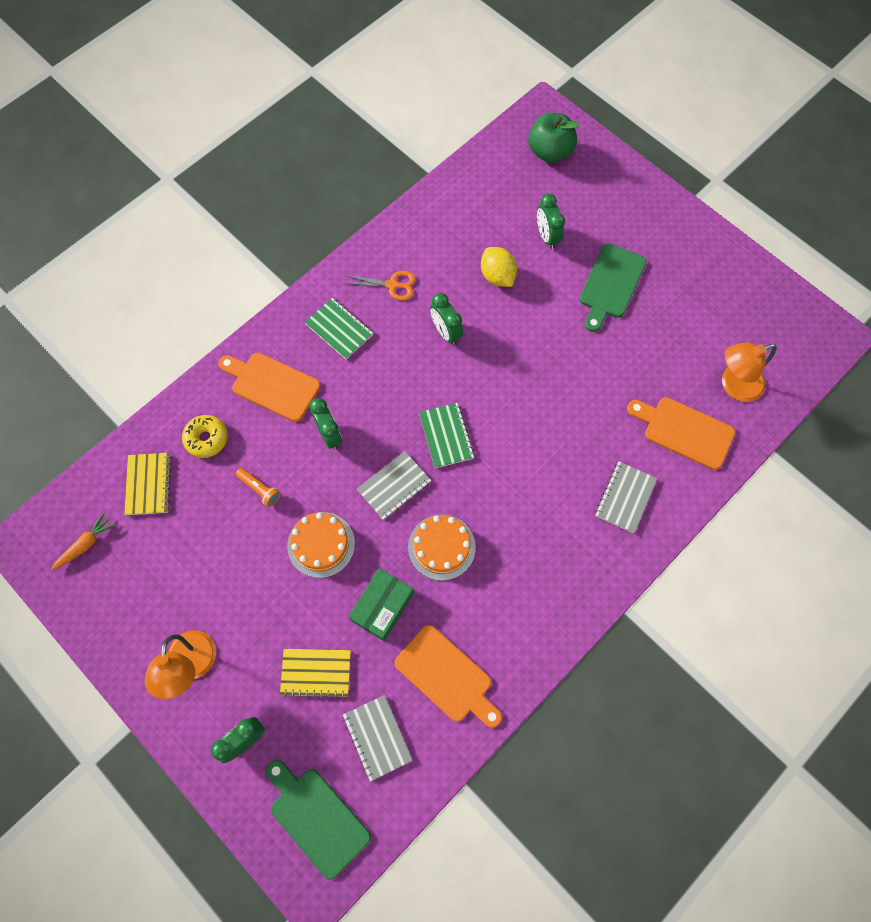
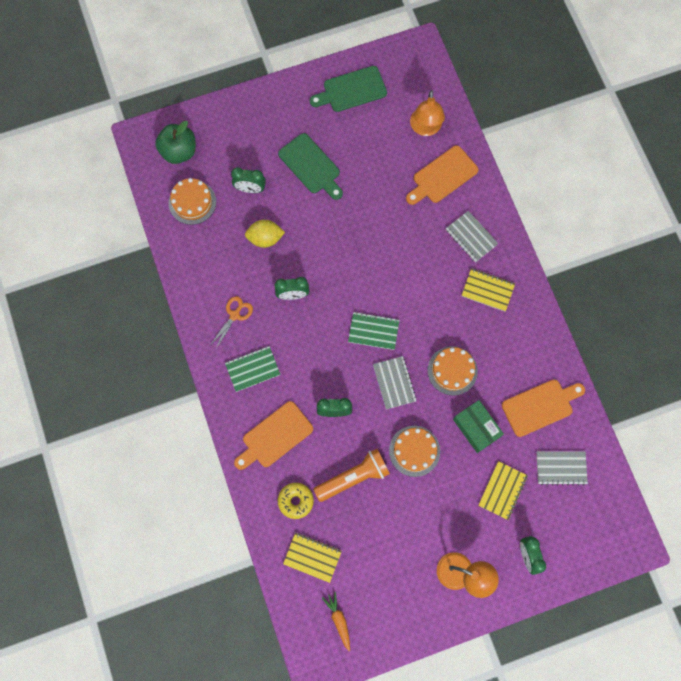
camera: 65 degrees left, 5 degrees up
orange flashlight [236,468,281,507] -> orange flashlight [313,449,390,502], size x1.95
green cutting board [266,760,371,880] -> green cutting board moved to [310,66,387,112]
none -> orange cake [169,178,216,225]
none -> yellow notebook [461,268,515,312]

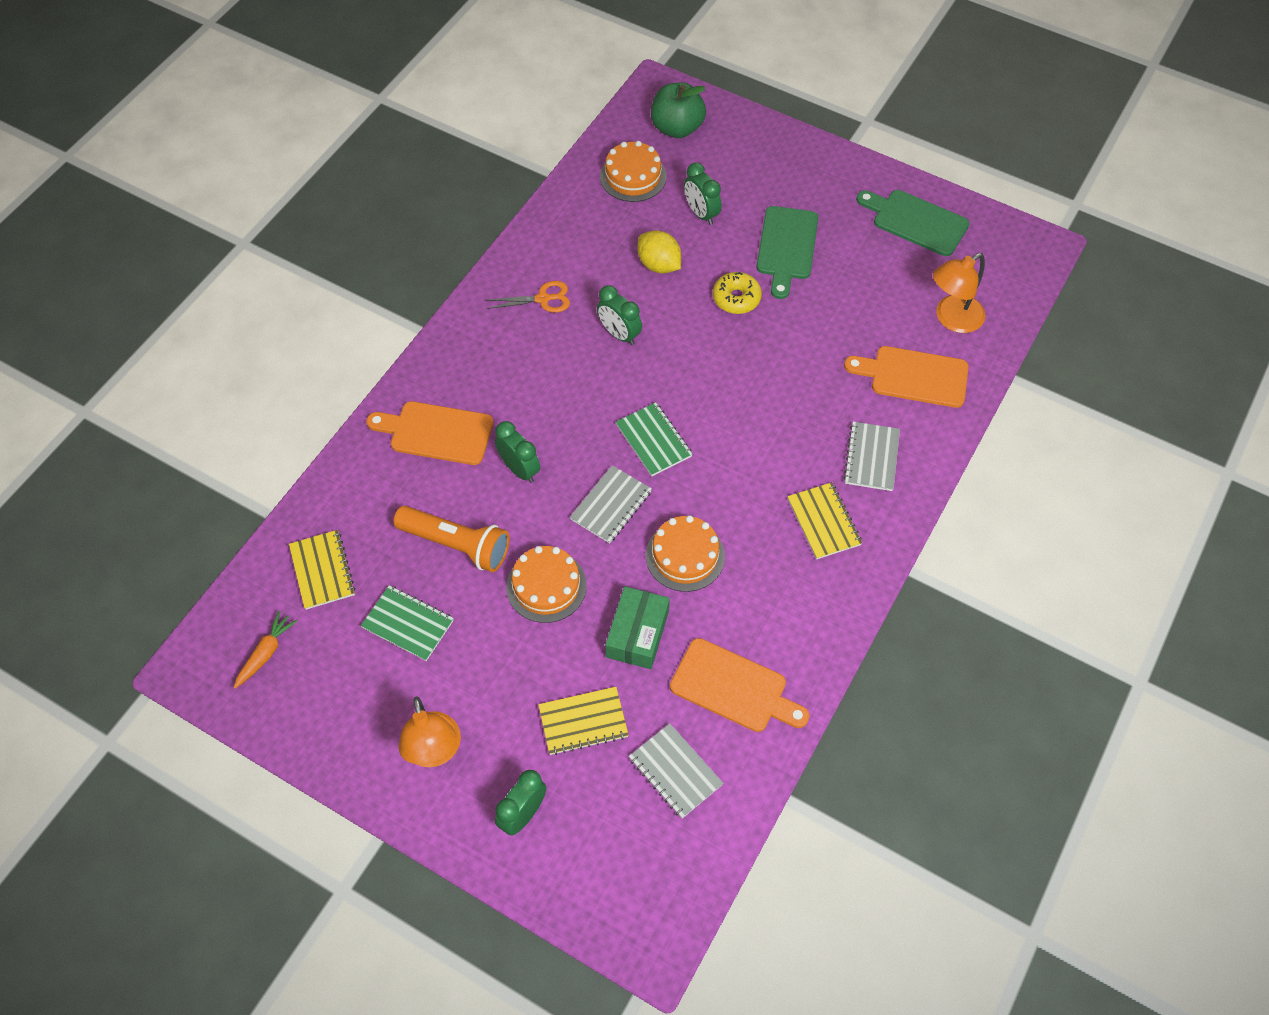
camera: 50 degrees right, 15 degrees down
green notebook [225,346,281,392] -> green notebook moved to [361,585,454,661]
yellow donut [278,483,314,519] -> yellow donut moved to [713,272,762,314]

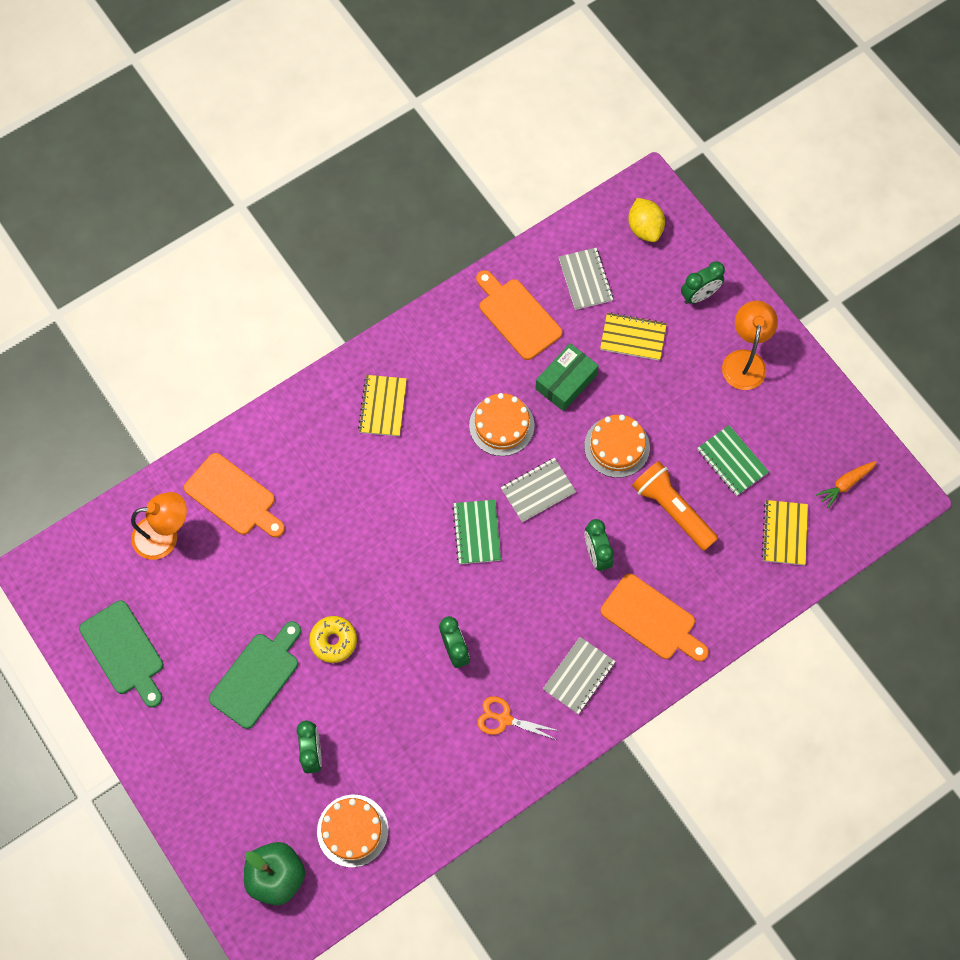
camera: 155 degrees left, 10 degrees up
yellow lemon [638,231,681,273] -> yellow lemon moved to [628,198,665,242]
grey notebook [843,422,900,491] -> grey notebook moved to [543,637,616,714]

